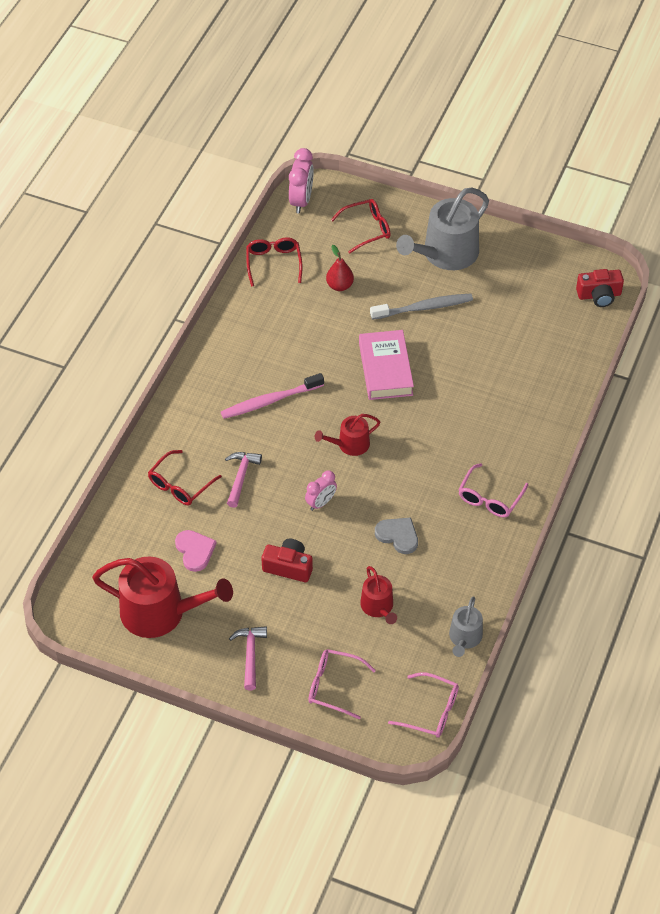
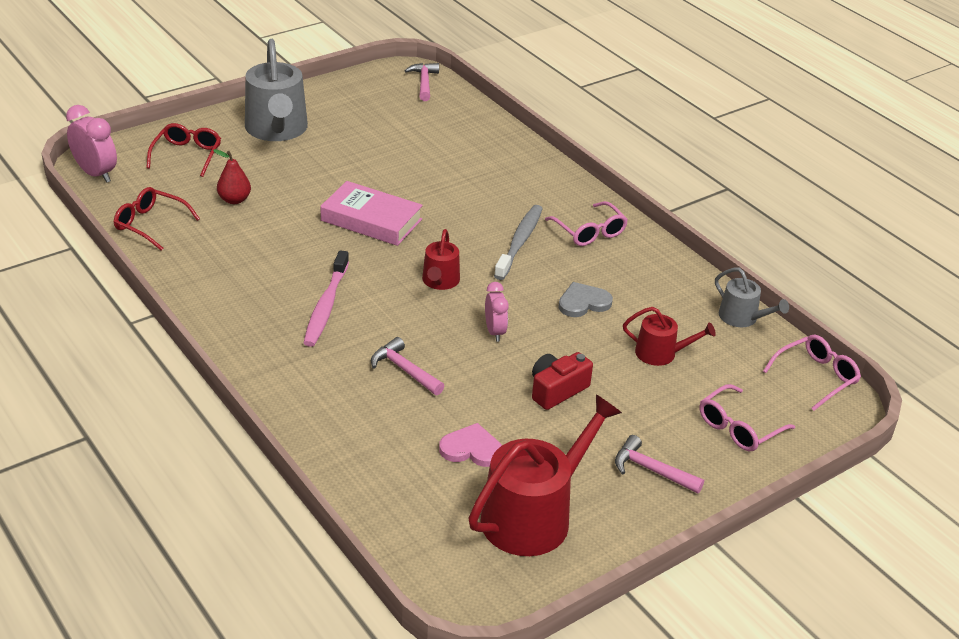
camera: 60 degrees left, 15 degrees down
red glasses [148,450,222,505] -> none
grey toothbrush [370,293,473,320] -> grey toothbrush moved to [494,205,543,280]
red camera [576,269,624,307] -> pink hammer [405,63,439,101]

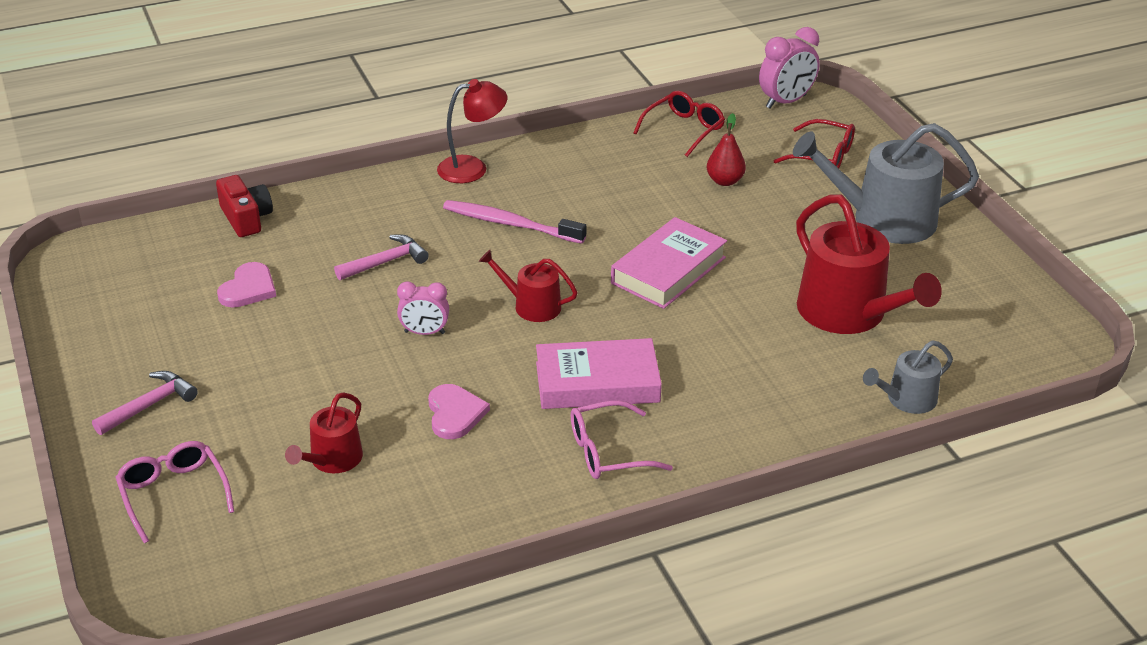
camera: 105 degrees right, 0 degrees up
pink hammer [405,63,439,101] -> none
red watering can [469,394,622,556] -> red watering can moved to [796,195,942,334]
grey toothbrush [494,205,543,280] -> pink book [536,338,662,409]
red camera [532,352,593,410] -> red camera moved to [216,175,273,237]
grey heart [558,282,613,317] -> pink heart [428,384,490,439]
grey watering can [715,268,789,327] -> grey watering can moved to [863,340,953,414]
pink glasses [763,335,861,411] -> none
none -> red lamp [437,79,507,183]

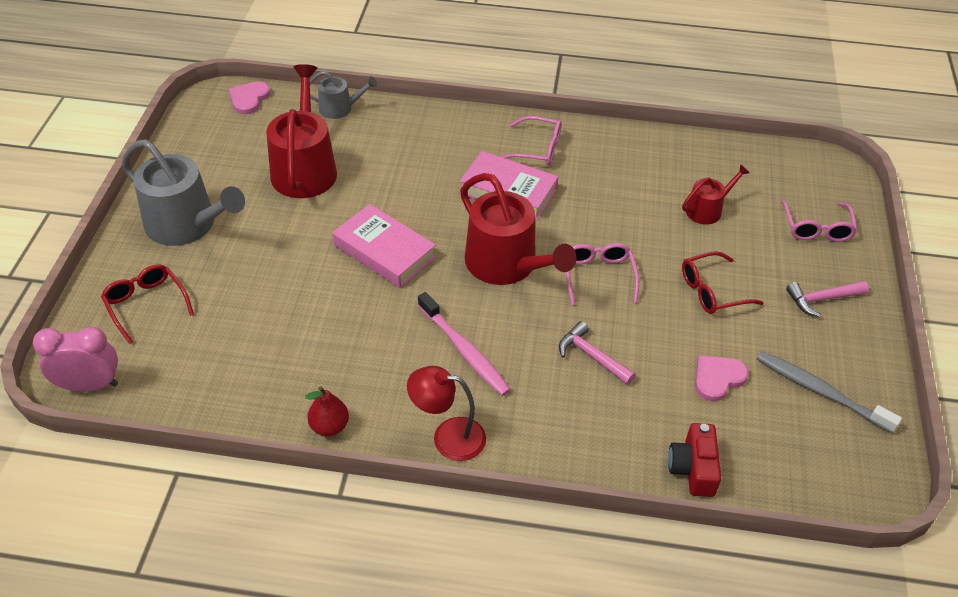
camera: 150 degrees left, 10 degrees up
pink hammer [334,234,429,280] -> pink hammer turned 45 degrees clockwise [559,321,635,385]
pink clock [397,281,449,335] -> pink glasses [566,243,639,305]
pink heart [428,384,490,439] -> pink heart moved to [229,81,270,114]
red watering can [479,250,578,322] -> red watering can [460,173,576,285], size x1.91
pink book [611,217,727,309] -> pink book turned 60 degrees clockwise [332,204,436,288]
red glasses [634,91,725,157] -> red glasses moved to [682,251,764,314]
red pear [707,113,746,186] -> red pear moved to [305,386,349,436]
none -> grey toothbrush [757,351,902,433]

